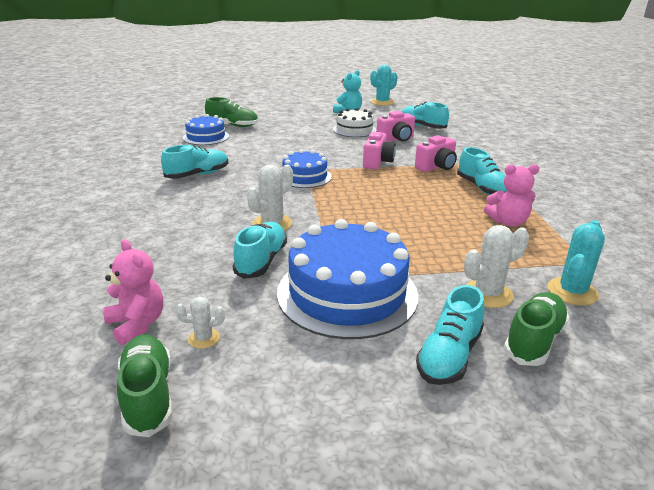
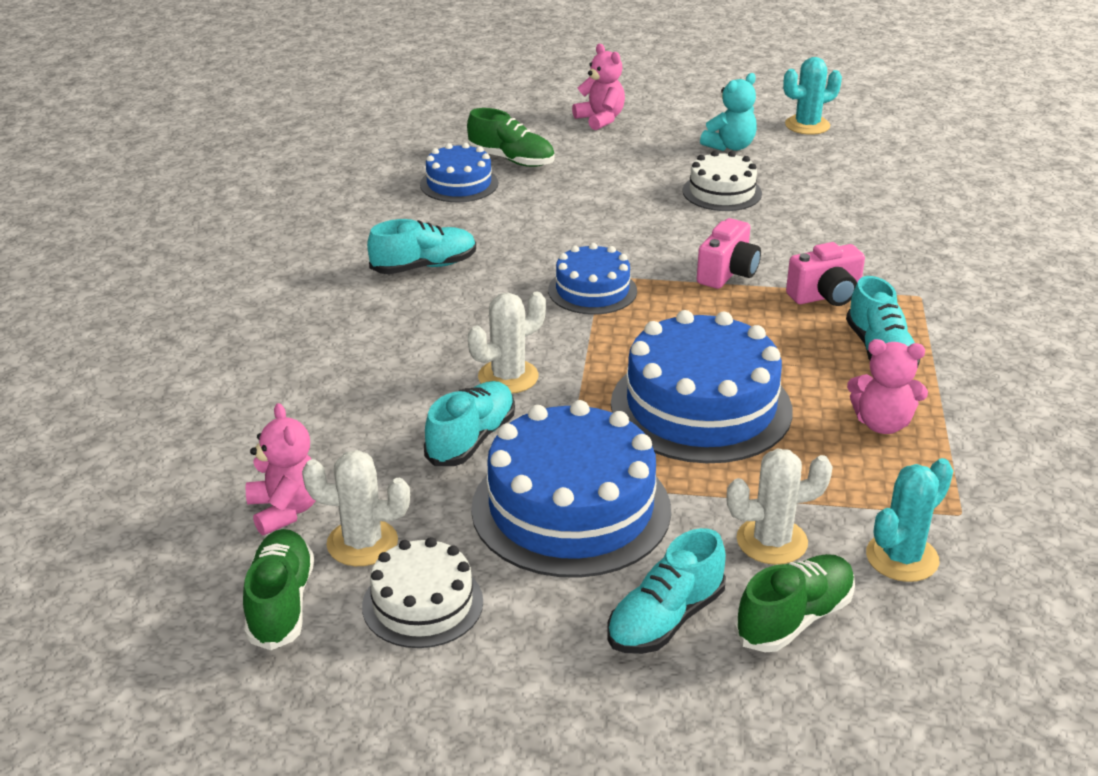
camera: 15 degrees right, 5 degrees up
white cactus [176,297,225,349] -> white cactus [302,450,410,566], size x1.75
pink camera [377,111,415,142] -> none
turquoise shoe [402,102,449,129] -> none
none -> white cake [362,537,483,648]
none -> pink teddy bear [572,44,625,130]
none -> blue cake [611,310,793,463]

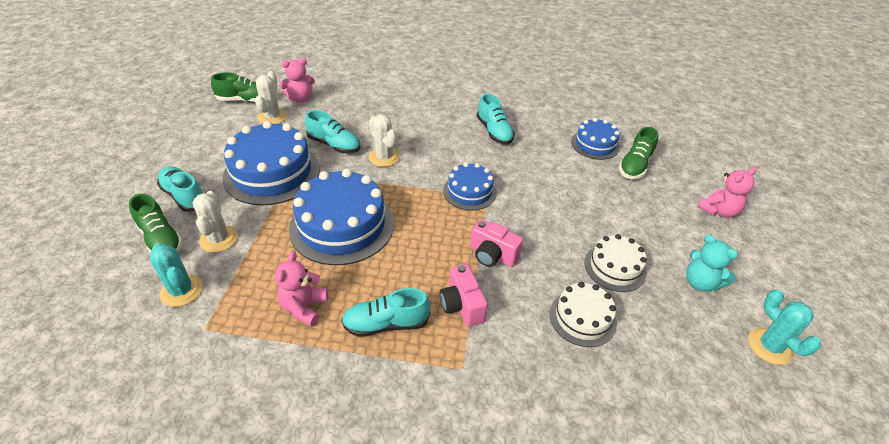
camera: 90 degrees right, 10 degrees up
white cake [362,537,483,648] -> white cake moved to [550,282,617,347]

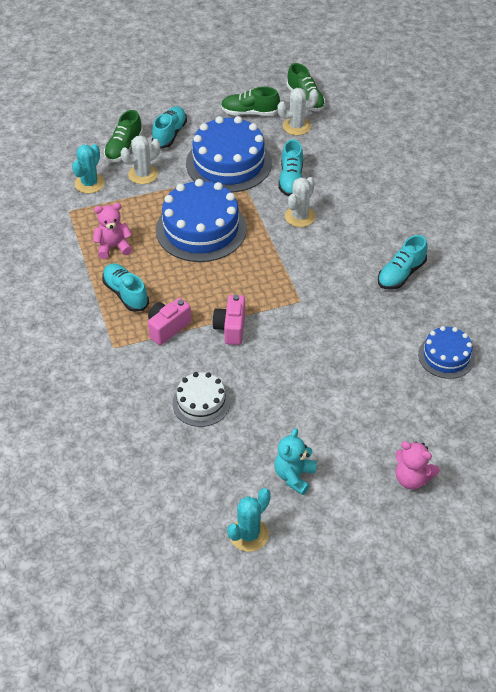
camera: 65 degrees right, 5 degrees up
pink teddy bear [280,58,315,103] -> none
blue cake [443,162,497,211] -> none
white cake [585,234,647,292] -> none
green shoe [619,127,658,179] -> green shoe moved to [221,87,280,116]

